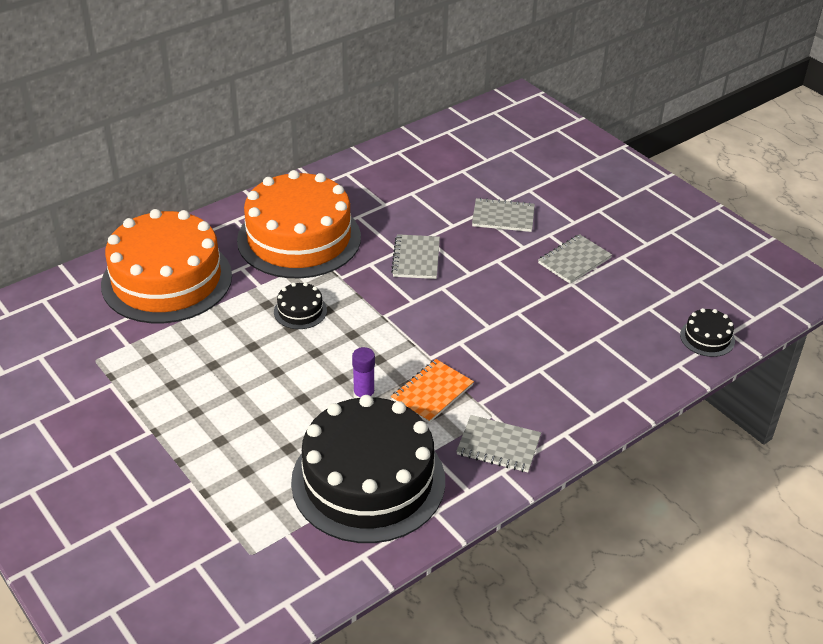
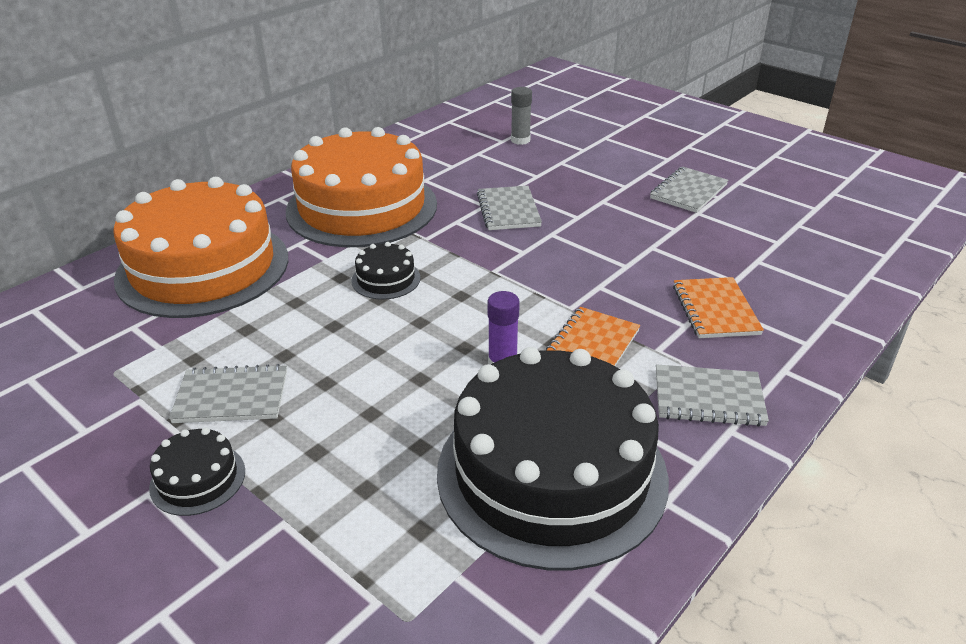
camera: 10 degrees left, 5 degrees down
grey notebook [472,198,535,232] -> grey notebook moved to [169,364,287,423]
black cake [680,308,735,357] -> black cake moved to [149,428,245,516]
none -> grey glue stick [511,87,532,145]
none -> orange notebook [673,277,764,338]

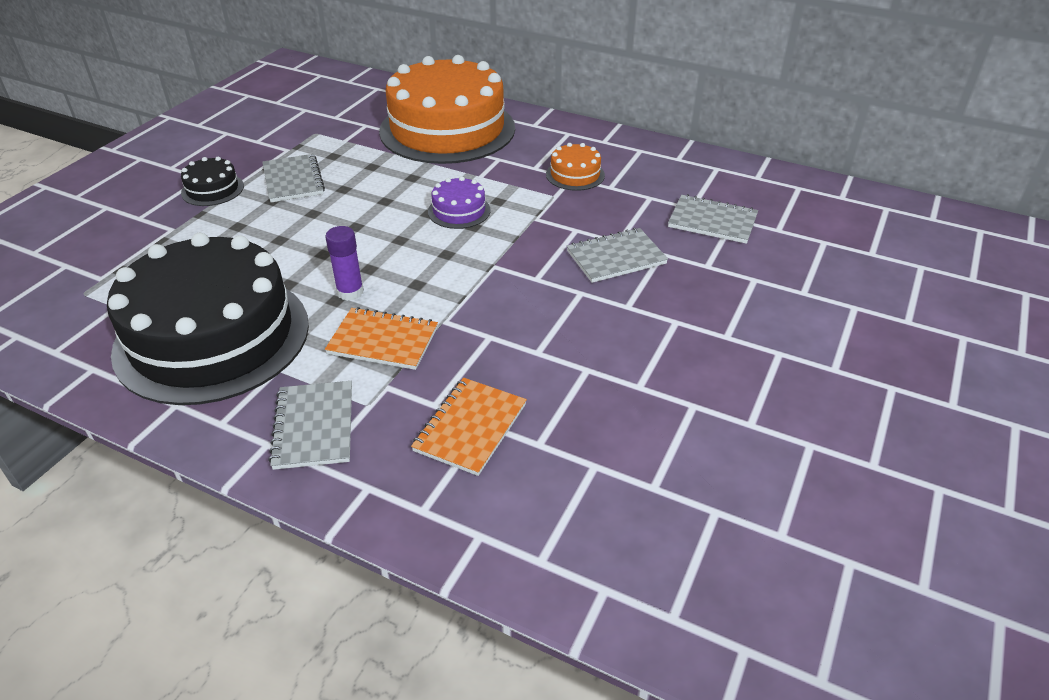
camera: 75 degrees right, 5 degrees up
orange cake [286,127,437,247] -> orange cake [546,143,605,191], size x0.40
black cake [351,242,421,299] -> purple cake [428,176,491,229]
grey glue stick [511,87,532,145] -> none
grey notebook [650,167,728,213] -> grey notebook moved to [668,194,758,244]
orange notebook [673,277,764,338] -> orange notebook turned 45 degrees counterclockwise [411,378,527,476]

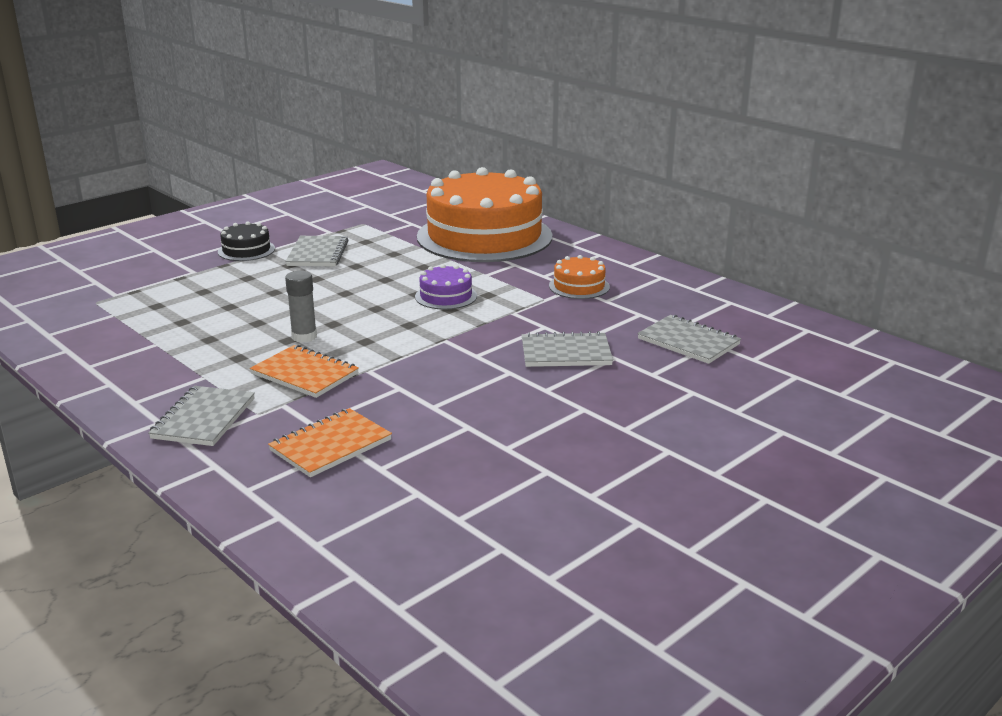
camera: 20 degrees right, 15 degrees down
black cake [107,233,309,405] -> none
purple glue stick [325,226,364,301] -> grey glue stick [285,271,317,343]

